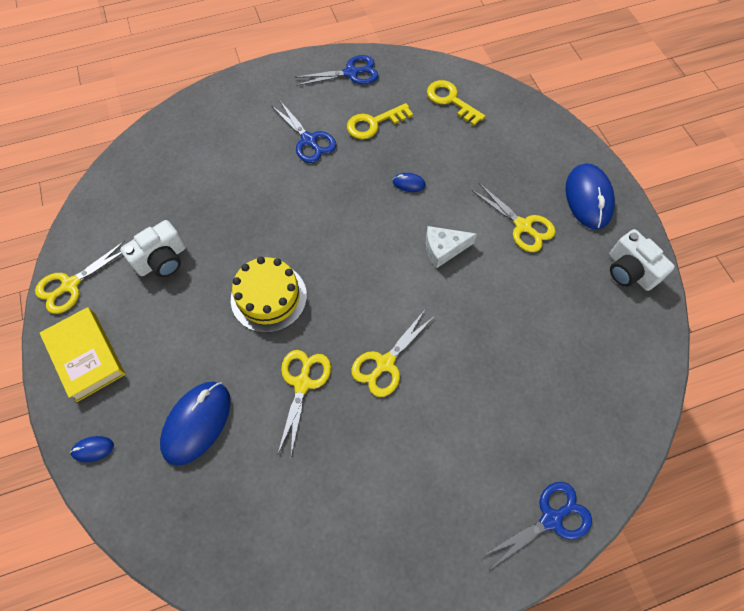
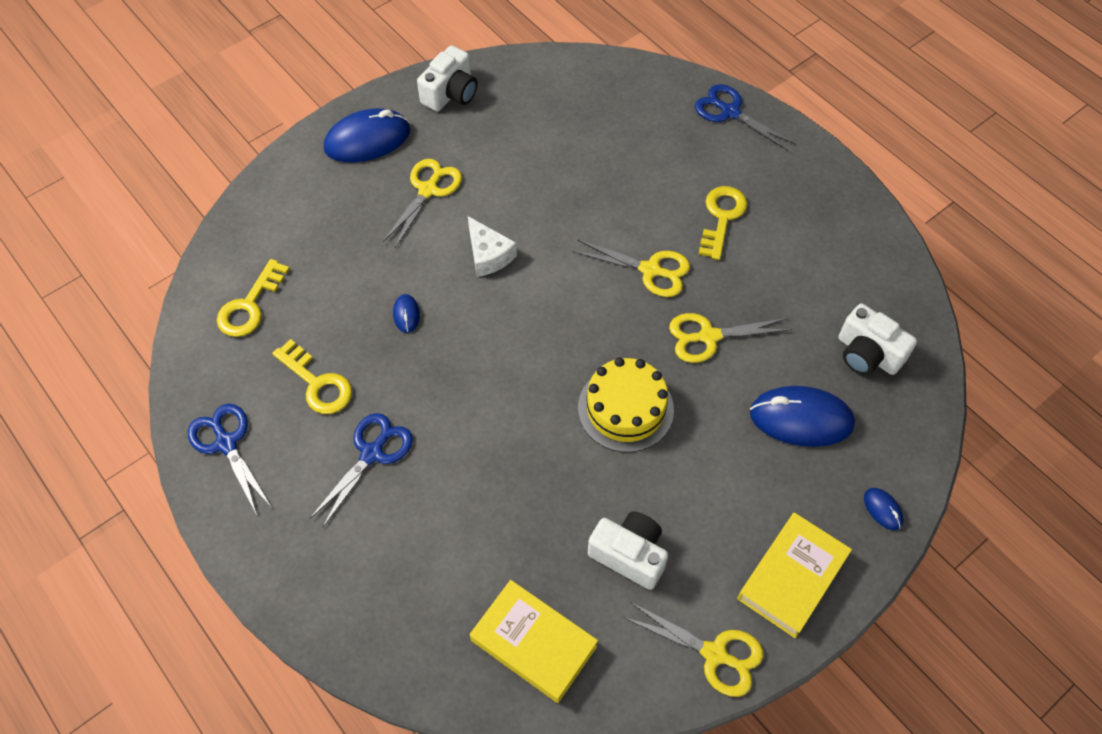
camera: 110 degrees left, 5 degrees down
none -> yellow book [470,580,598,703]
none -> yellow key [699,186,747,260]
none -> white camera [838,303,917,375]

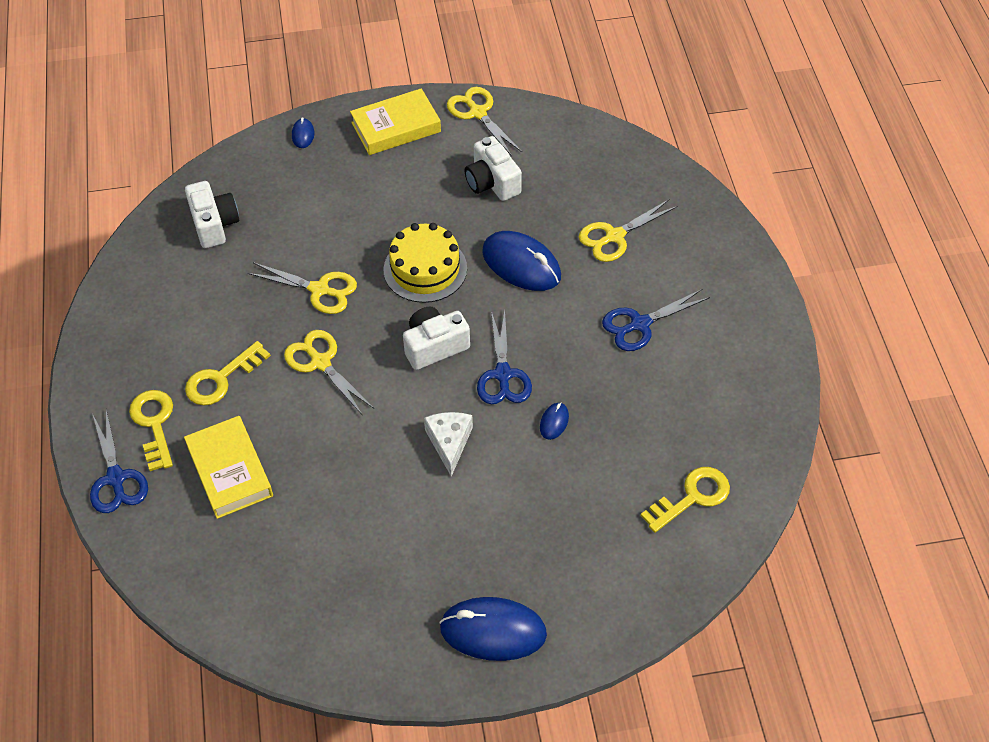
camera: 150 degrees left, 5 degrees down
blue scissors [188,404,272,515] -> blue scissors moved to [477,310,532,404]
yellow key [272,339,352,414] -> yellow key moved to [129,390,173,471]
yellow scissors [383,159,462,248] -> yellow scissors moved to [579,200,678,262]
white camera [417,45,477,112] -> white camera moved to [403,306,470,370]
yellow book [470,580,598,703] -> yellow book moved to [184,416,273,519]
blue mouse [750,386,855,447] -> blue mouse moved to [482,231,561,291]

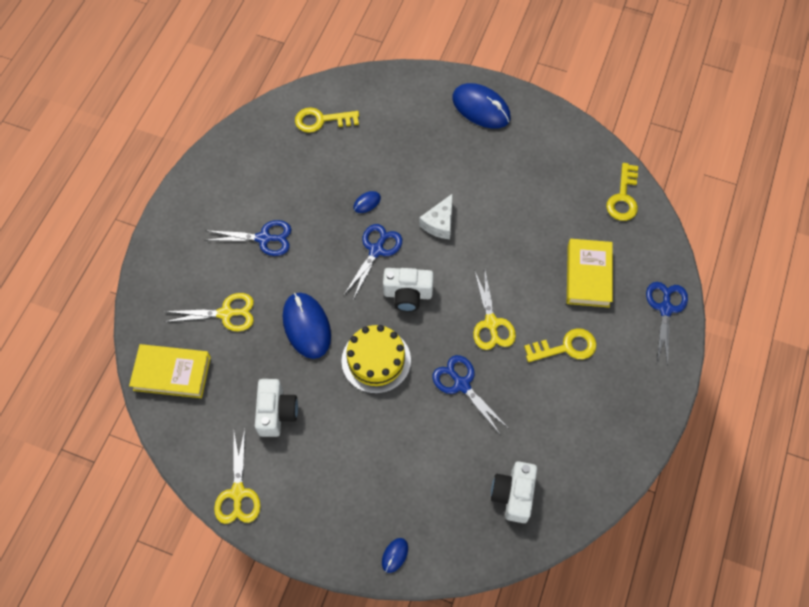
camera: 150 degrees left, 10 degrees up
yellow key [129,390,173,471] -> yellow key moved to [606,163,638,221]
yellow scissors [248,262,357,314] -> blue scissors [432,355,509,434]
yellow book [350,88,441,155] -> yellow book moved to [129,344,211,398]

